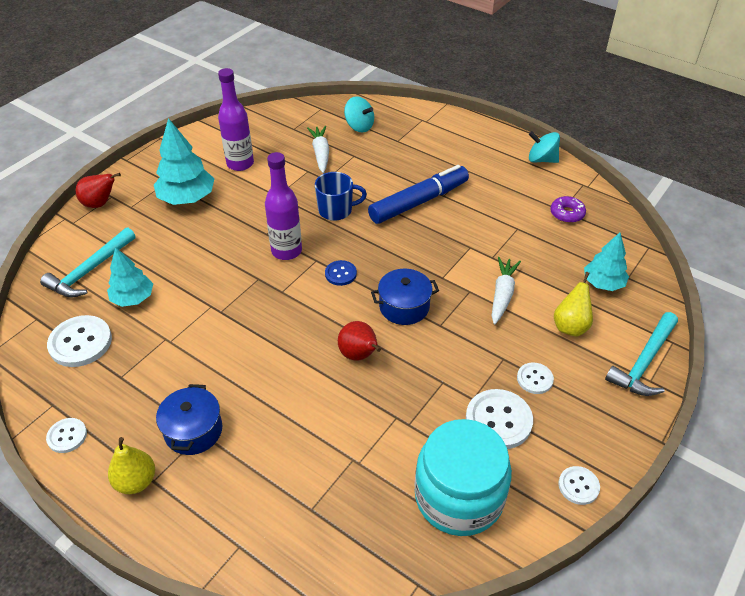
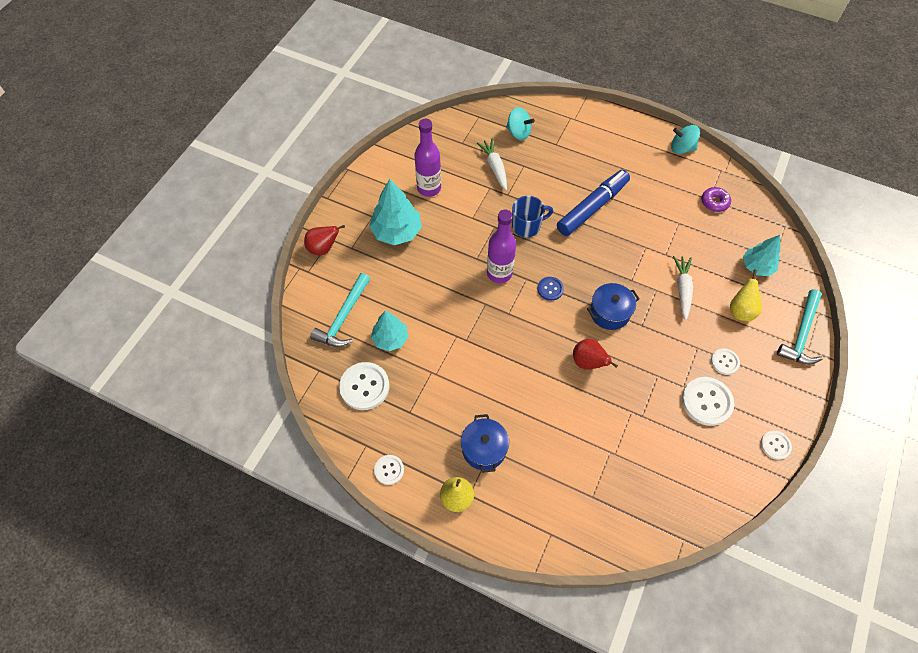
camera: 10 degrees left, 15 degrees up
turquoise jar [414,419,512,536] -> none

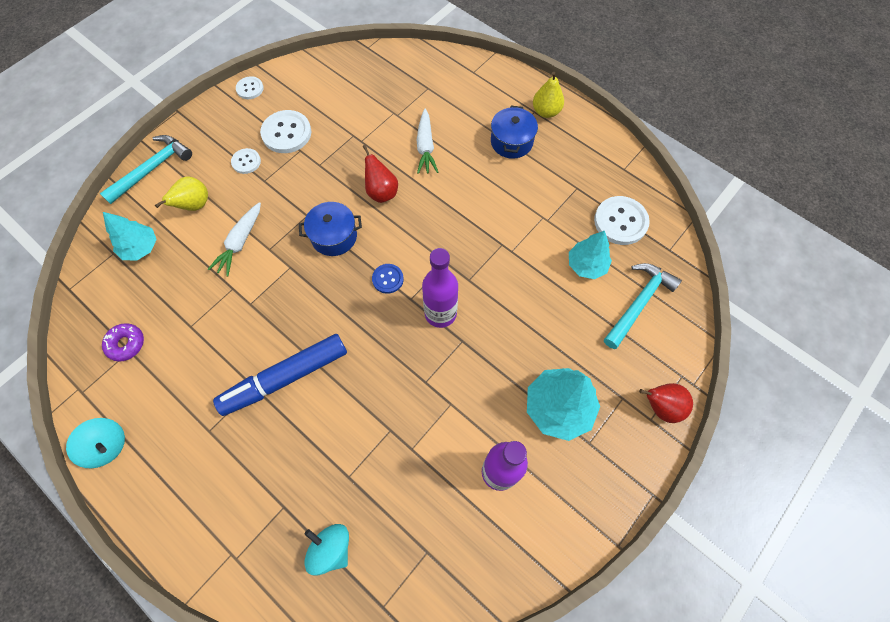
camera: 165 degrees left, 5 degrees up
white button [374,455,404,485] -> none
white carrot [477,139,507,190] -> white carrot moved to [417,109,438,174]
blue mug [512,196,553,237] -> none

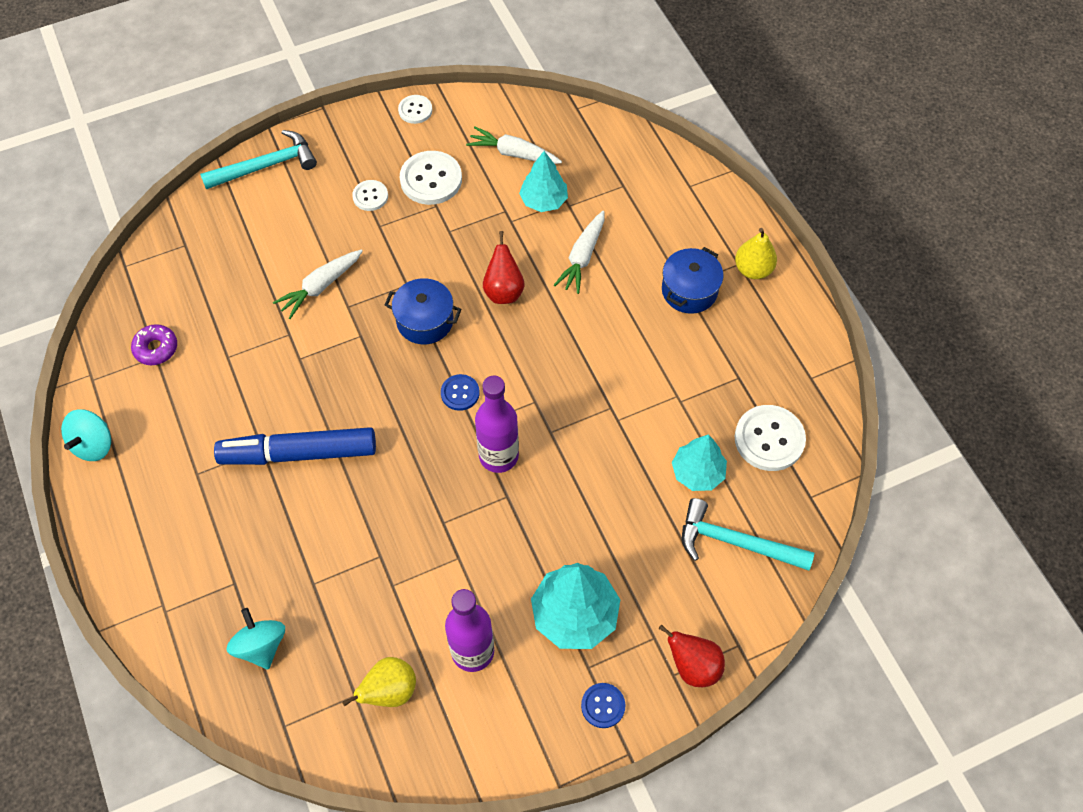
camera: 25 degrees right, 5 degrees down
turquoise spinning top [66,418,125,468] -> turquoise spinning top turned 60 degrees clockwise [61,410,111,461]
turquoise tree [103,212,157,261] -> turquoise tree moved to [519,151,568,212]
yellow pear [155,176,208,211] -> yellow pear moved to [342,657,416,707]
turquoise hammer [604,263,682,349] -> turquoise hammer turned 135 degrees counterclockwise [682,498,814,571]
none -> white carrot [466,127,562,164]
none -> blue button [581,683,625,728]

